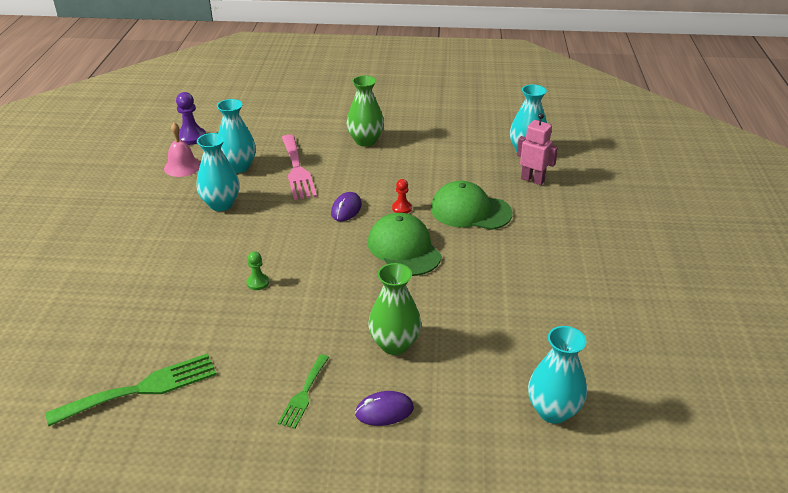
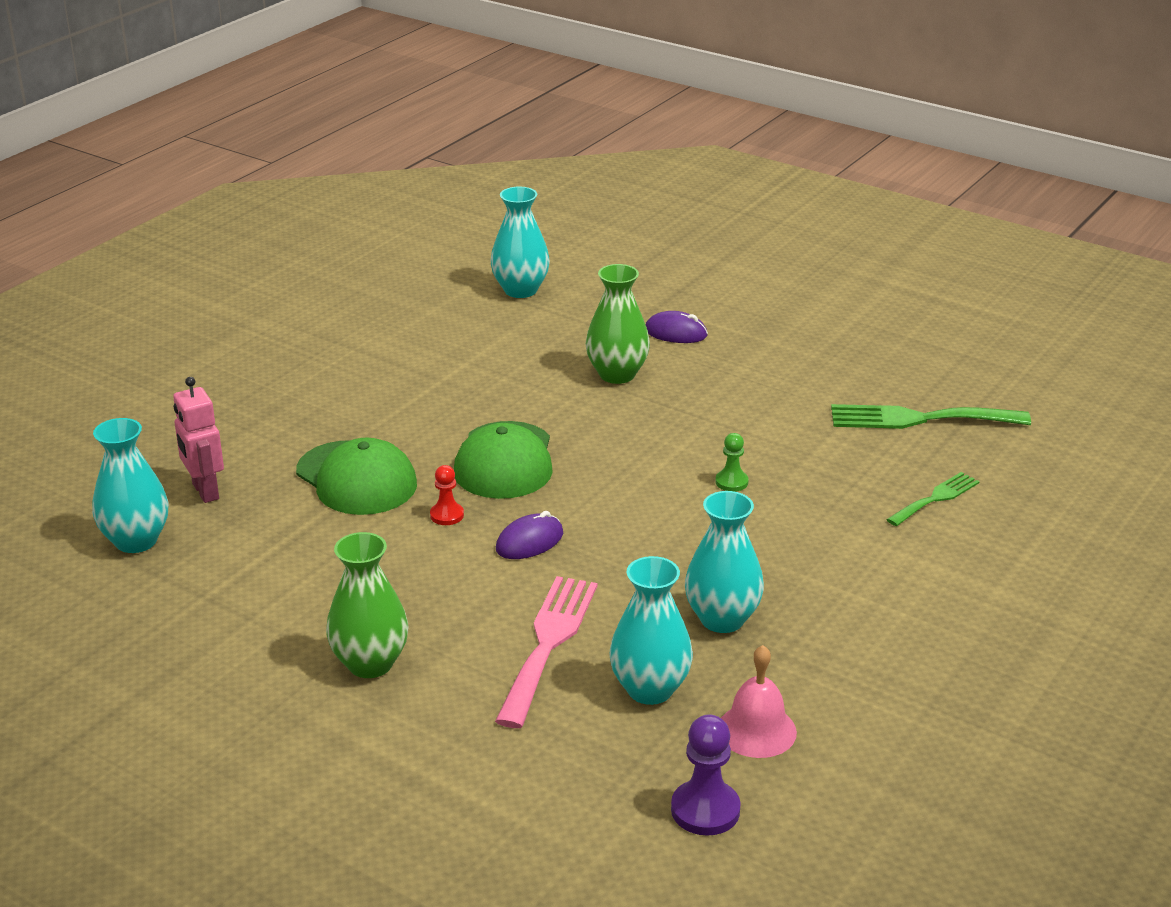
camera: 150 degrees left, 5 degrees down
green fork [278,354,329,429] -> green fork moved to [886,472,980,526]

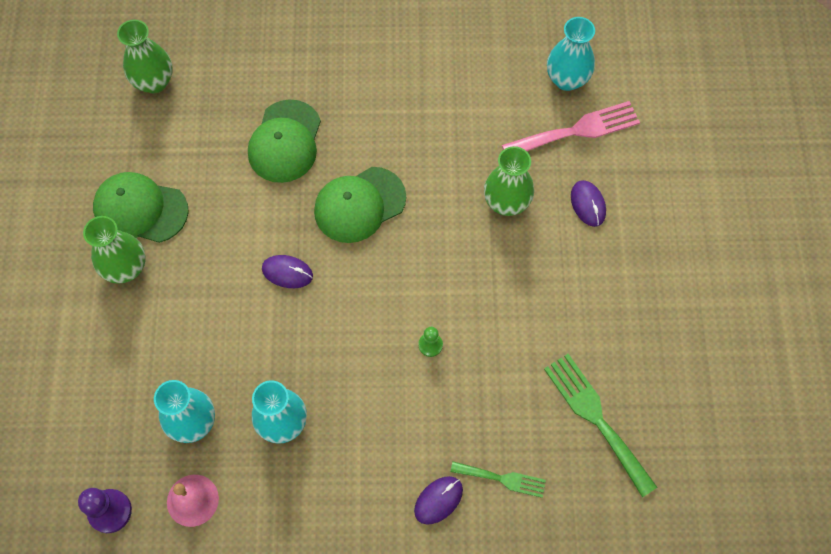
camera: 55 degrees right, 35 degrees up
turquoise vase [92,418,169,553] -> green vase [117,20,173,93]
pink robot [173,377,224,503] -> none
red pawn [430,465,464,525] -> none
pink fork [495,576,597,728] -> pink fork moved to [502,101,640,151]
none -> green cap [93,172,189,243]
none -> purple mouse [414,476,463,525]

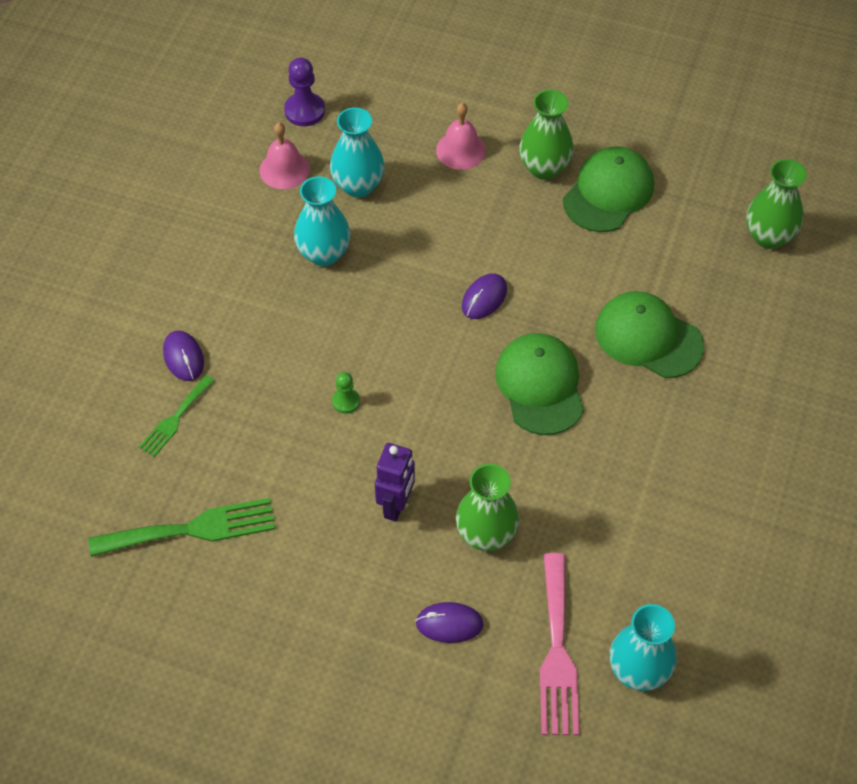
camera: 110 degrees right, 10 degrees down
none -> purple robot [375,443,415,522]
none -> pink bell [436,103,486,170]

